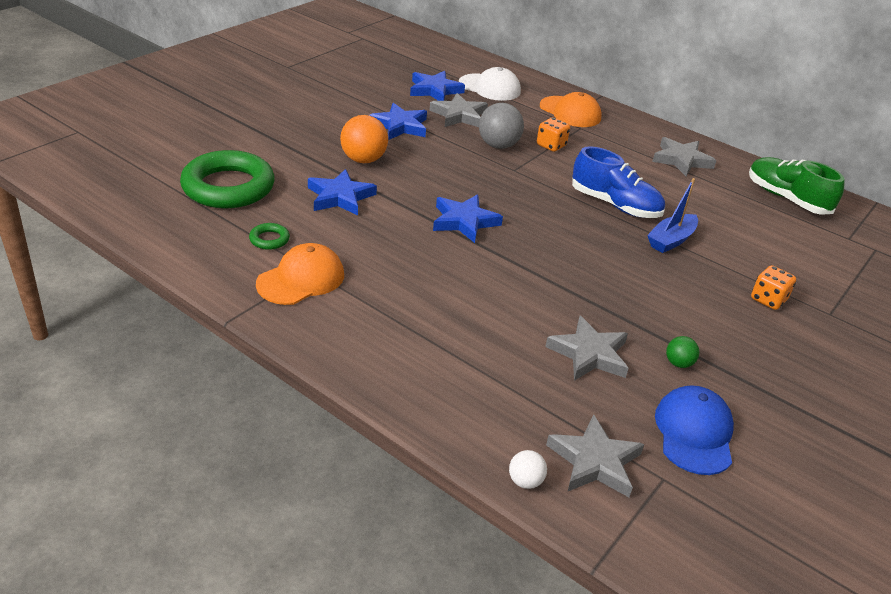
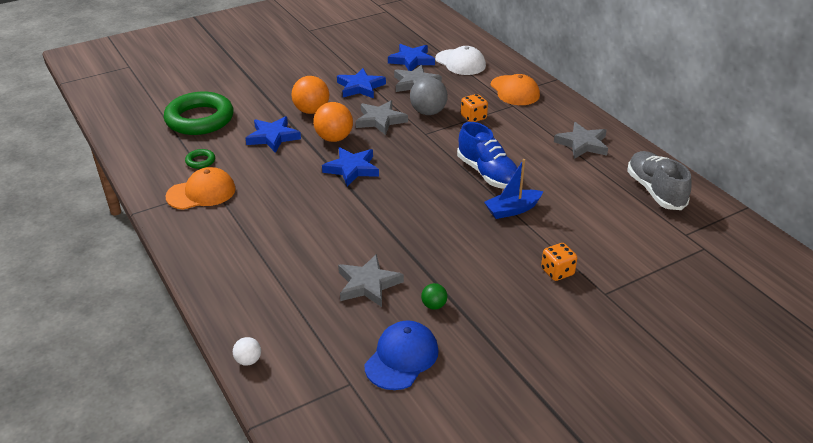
camera: 25 degrees right, 0 degrees up
grey star [546,415,644,497] -> grey star moved to [356,100,408,135]
green shoe [749,157,845,215] -> grey shoe [627,151,691,210]
none -> orange ball [313,102,353,142]

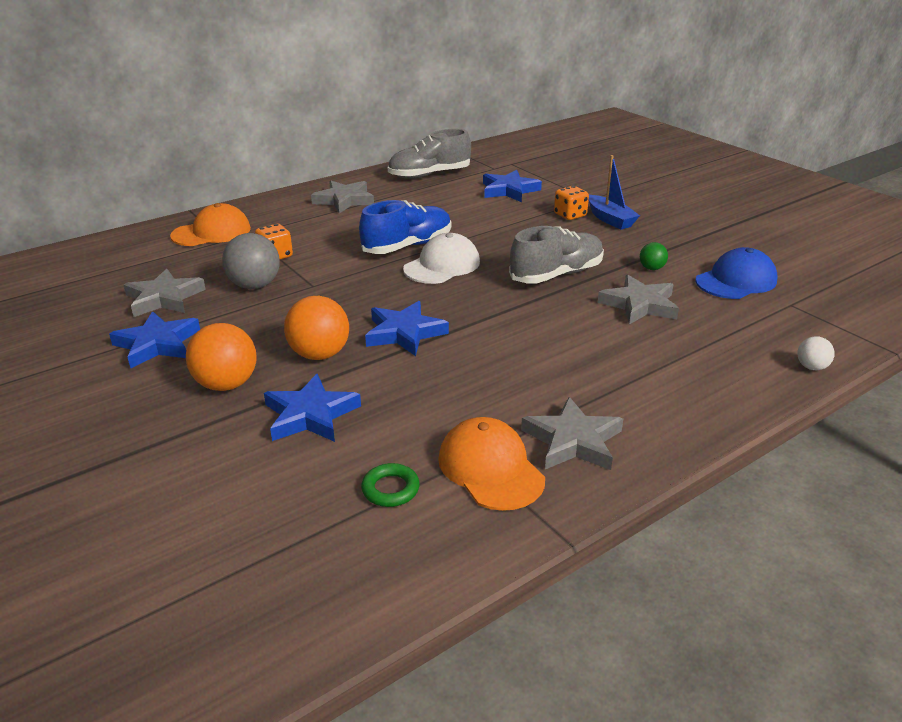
camera: 95 degrees left, 5 degrees down
green ring [164,92,234,135] -> none
grey star [356,100,408,135] -> grey star moved to [521,397,623,470]
blue cap [364,320,439,390] -> blue cap turned 120 degrees clockwise [695,247,777,299]
blue star [388,44,435,71] -> blue star moved to [483,170,542,202]
white cap [435,46,486,75] -> white cap moved to [403,233,480,284]
blue boat [484,159,543,219] -> blue boat moved to [589,155,640,230]
none -> grey shoe [509,226,604,284]

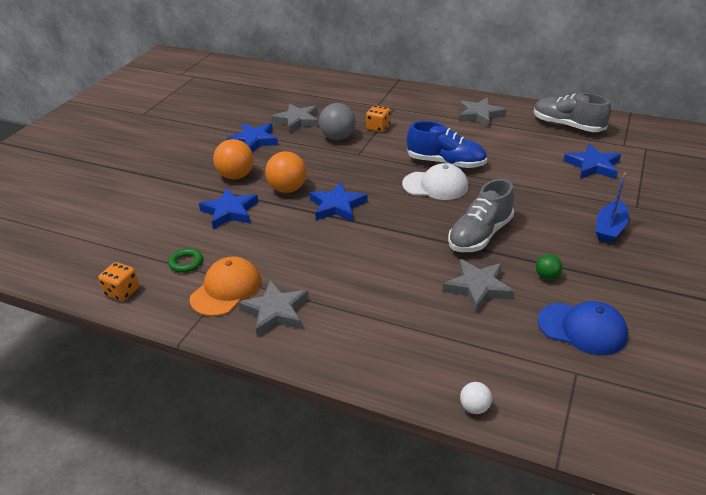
camera: 60 degrees right, 5 degrees up
orange cap [170,203,251,246] -> none
grey shoe [509,226,604,284] -> grey shoe turned 105 degrees clockwise [448,179,514,252]
orange dice [554,186,589,220] -> orange dice moved to [98,262,139,301]

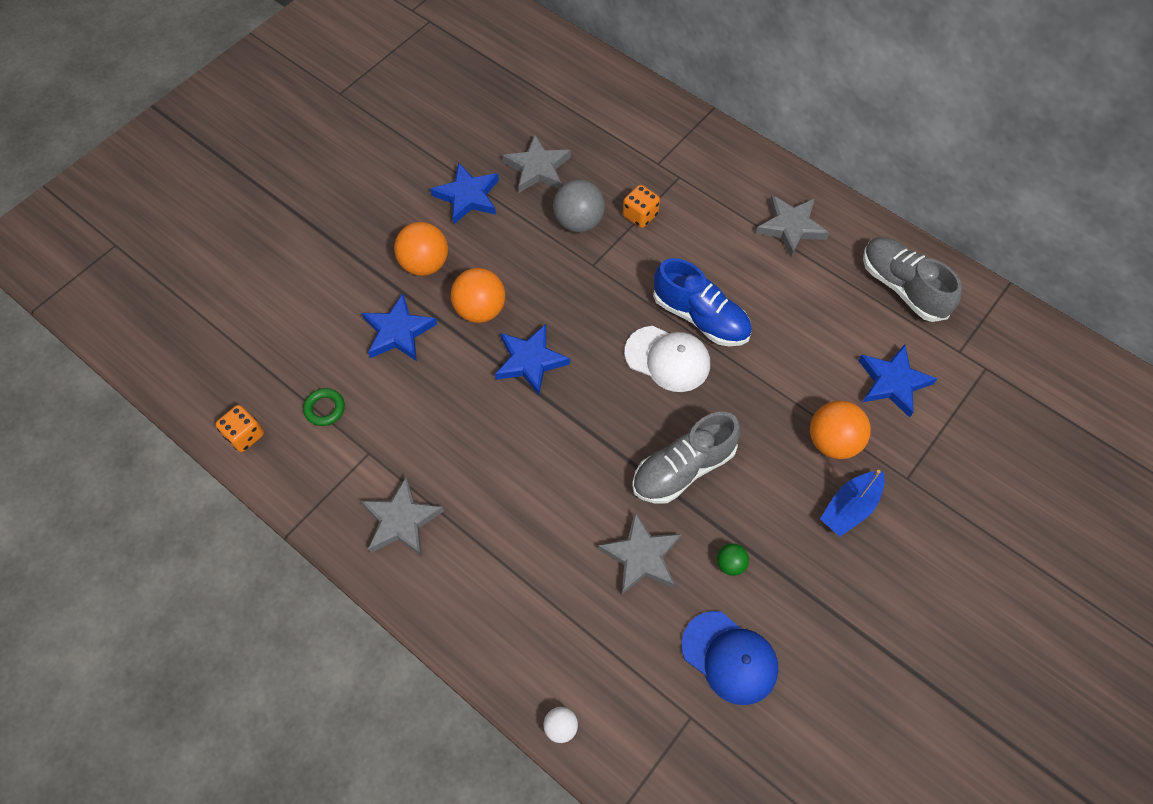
camera: 15 degrees right, 25 degrees up
orange cap [190,256,261,317] -> none
none -> orange ball [810,401,871,459]

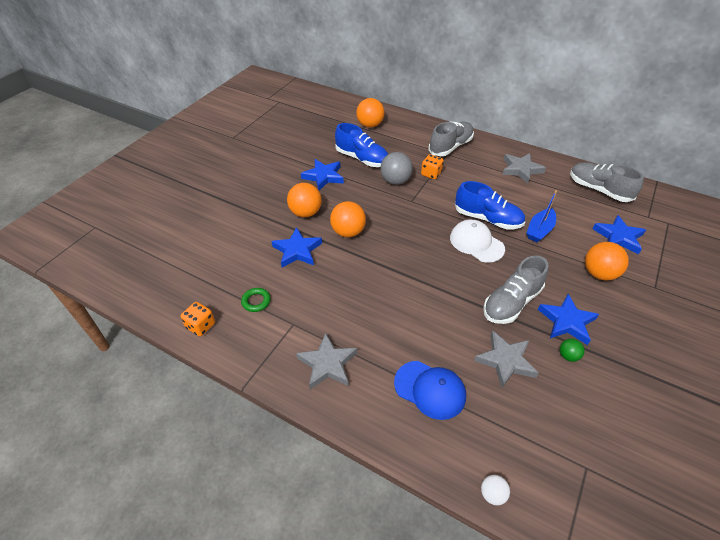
camera: 10 degrees left, 15 degrees down
blue star [495,324,570,395] -> blue star moved to [538,294,599,345]
grey star [503,134,571,193] -> blue shoe [335,123,388,167]
white cap [624,326,710,392] -> white cap turned 150 degrees counterclockwise [450,219,505,263]
blue cap [682,611,778,705] -> blue cap moved to [394,361,466,420]
blue boat [820,470,885,537] -> blue boat moved to [526,190,557,242]
none -> orange ball [356,98,384,128]
none -> grey shoe [428,122,474,156]

